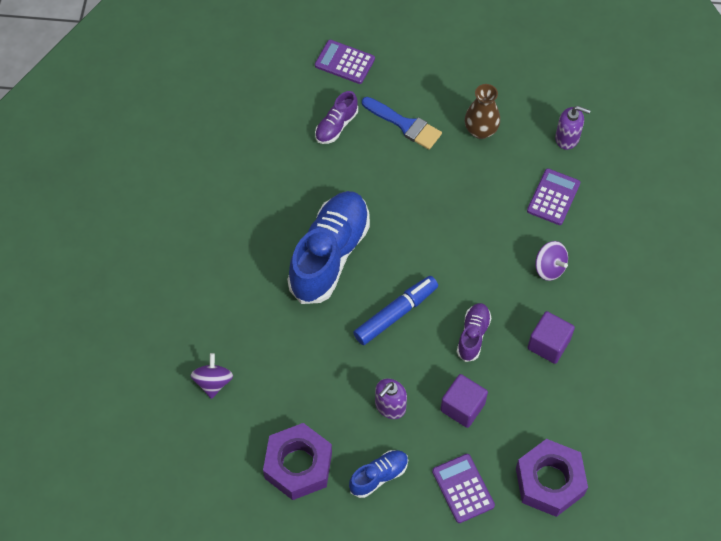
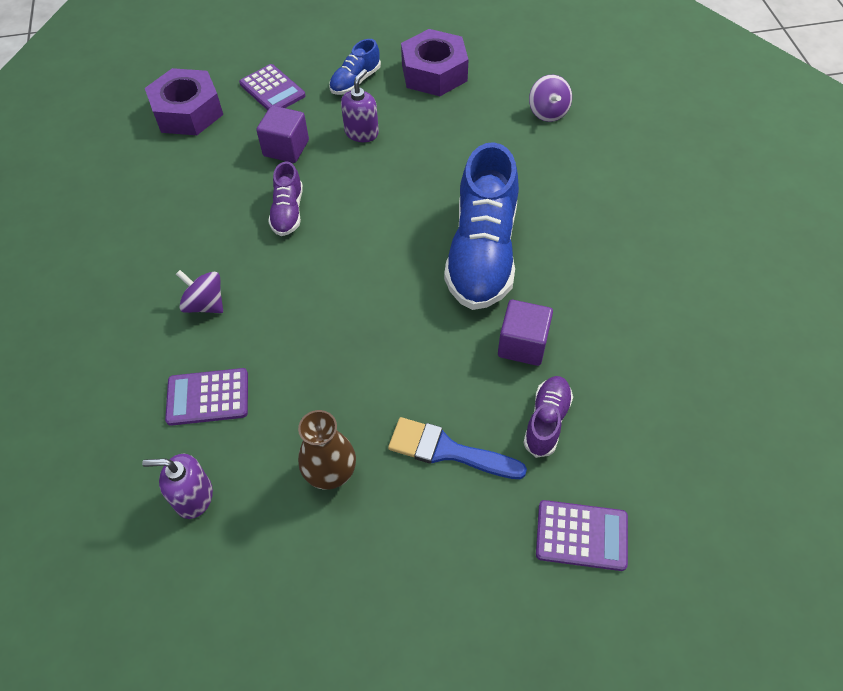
camera: 165 degrees right, 5 degrees down
blue marker [353,276,438,345] -> none
purple calculator [527,169,580,225] -> purple calculator turned 75 degrees clockwise [165,368,248,426]
purple cube [527,311,575,364] -> purple cube moved to [498,300,553,366]

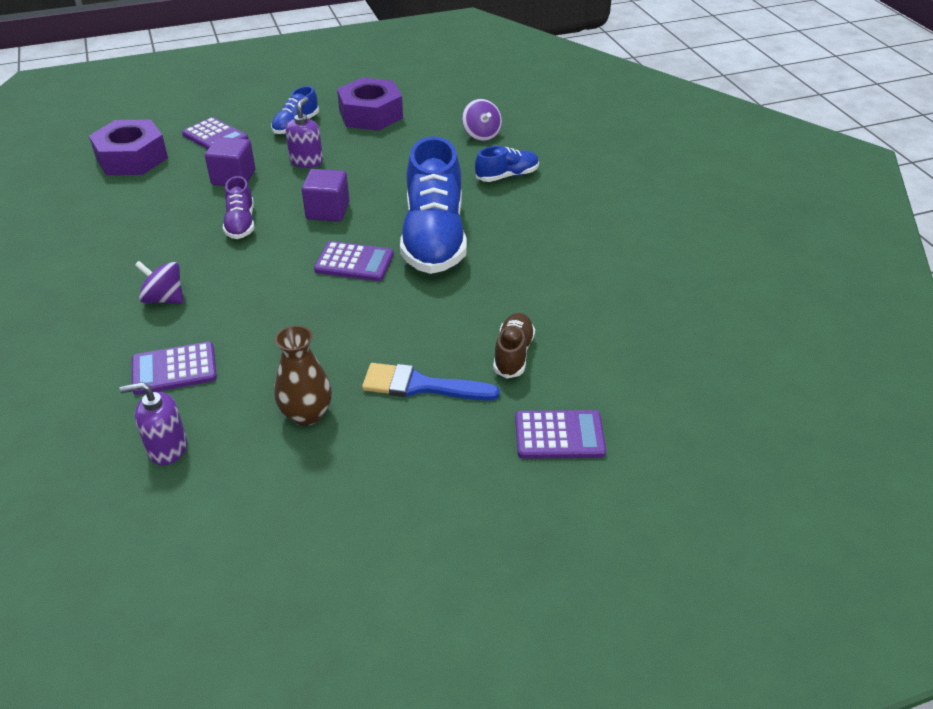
camera: 10 degrees left, 15 degrees down
purple cube [498,300,553,366] -> purple cube moved to [302,169,349,222]
purple shoe [523,376,573,458] -> brown shoe [493,313,535,379]
none -> purple calculator [314,241,394,281]
none -> blue shoe [475,146,539,182]

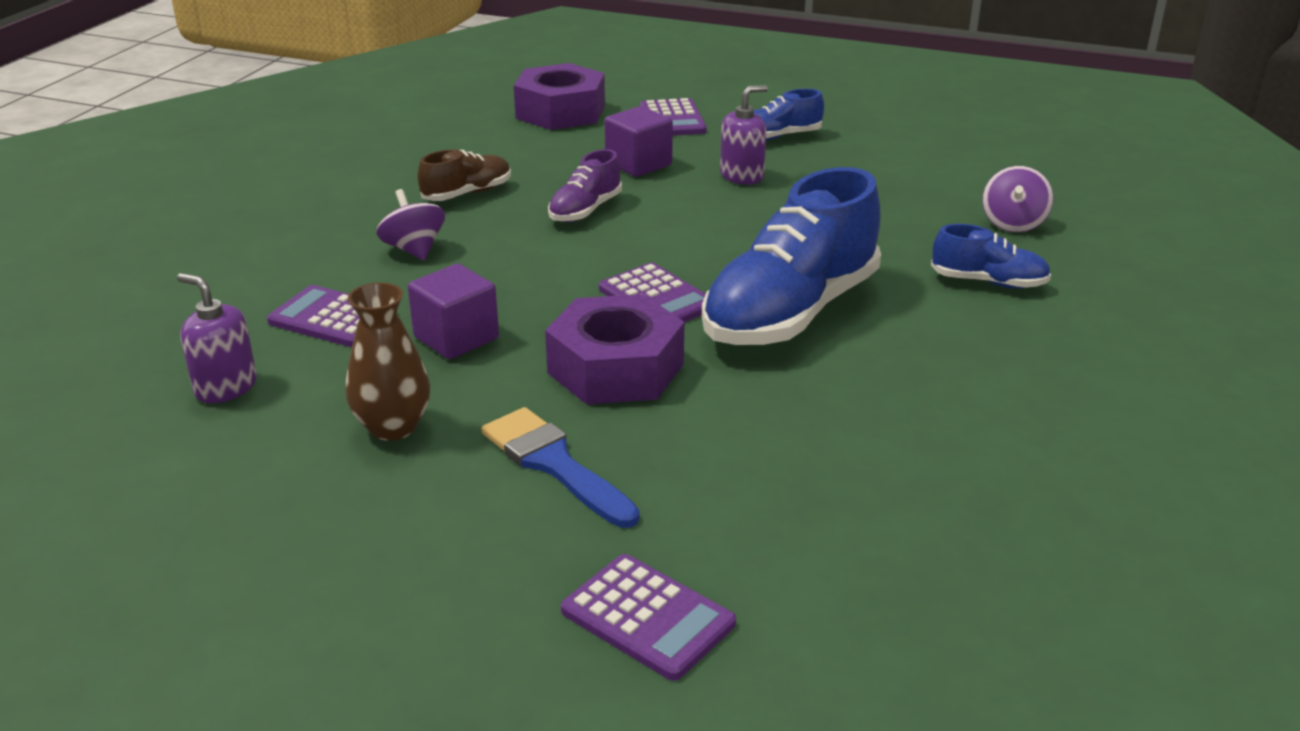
camera: 40 degrees right, 10 degrees down
purple cube [302,169,349,222] -> purple cube moved to [408,264,499,359]
purple nut [337,77,403,131] -> purple nut moved to [545,294,684,404]
brown shoe [493,313,535,379] -> brown shoe moved to [418,149,511,201]

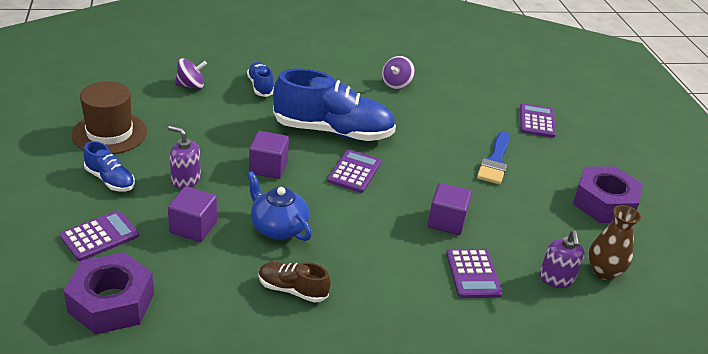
camera: 125 degrees left, 5 degrees up
brown vase [346,282,430,441] -> brown vase moved to [589,205,641,280]
purple spinning top [376,189,445,260] -> purple spinning top moved to [382,56,415,89]
purple nut [545,294,684,404] -> purple nut moved to [573,166,643,223]
purple shoe [548,149,622,222] -> blue teapot [247,171,312,241]
none -> brown hat [72,81,147,154]
none -> purple cube [249,131,289,179]

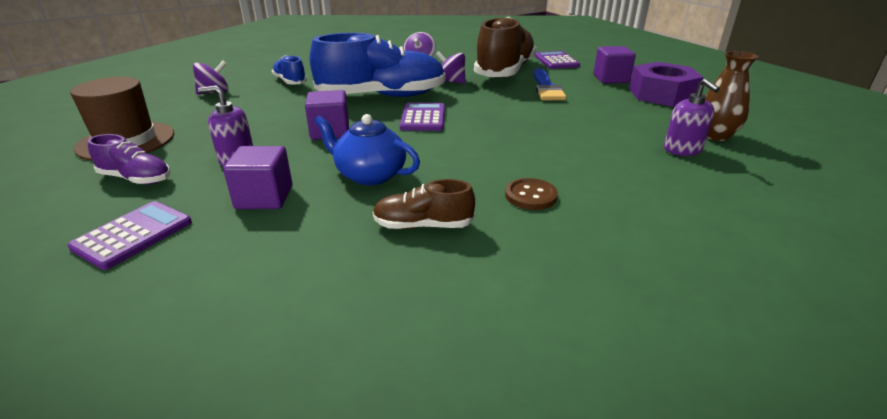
camera: 15 degrees left, 5 degrees down
purple nut [64,252,154,335] -> none
blue shoe [83,141,135,192] -> purple shoe [88,134,171,184]
purple cube [427,183,472,235] -> purple cube moved to [594,46,636,83]
purple calculator [446,249,503,298] -> none
none -> purple spinning top [436,51,466,83]
none -> brown shoe [474,16,537,77]
none -> brown button [505,178,558,210]

